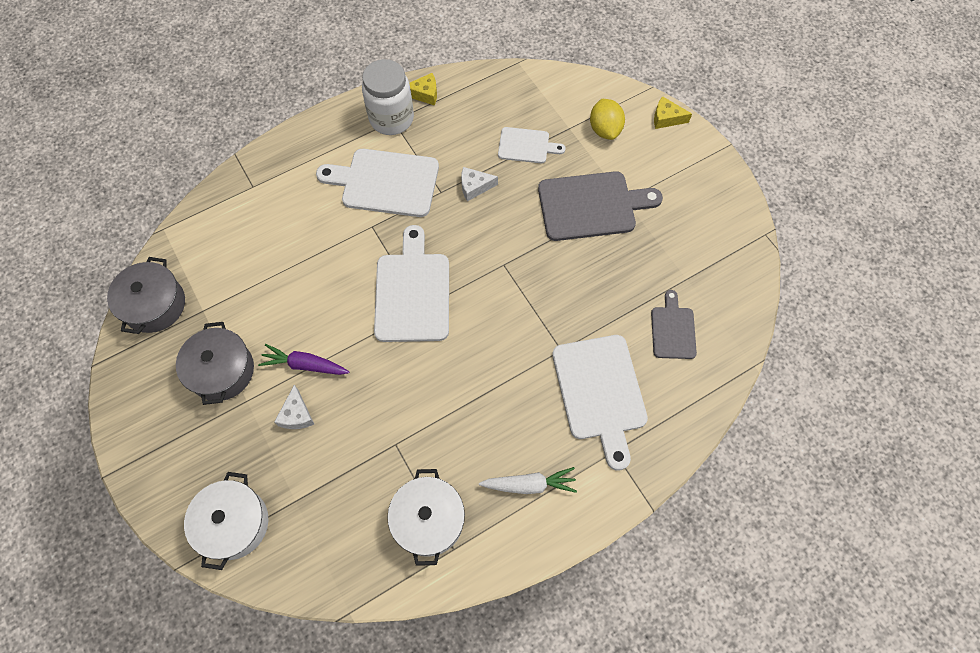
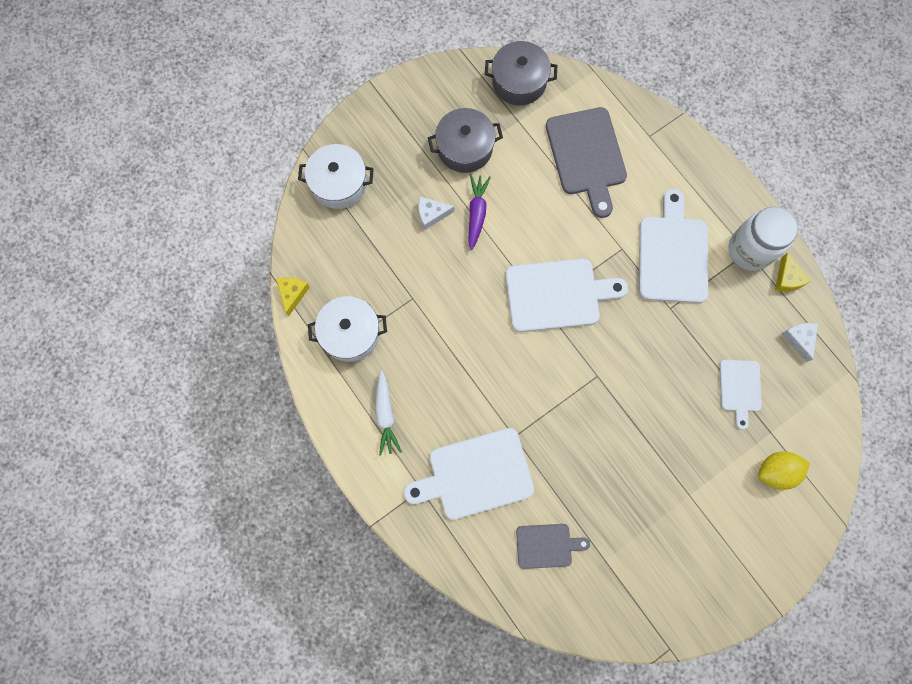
camera: 85 degrees right, 10 degrees up
white cheese [461,167,498,201] -> white cheese moved to [782,323,818,362]
grey cutting board [538,171,663,241] -> grey cutting board moved to [546,107,627,218]
yellow cheese [654,96,692,129] -> yellow cheese moved to [276,277,310,316]

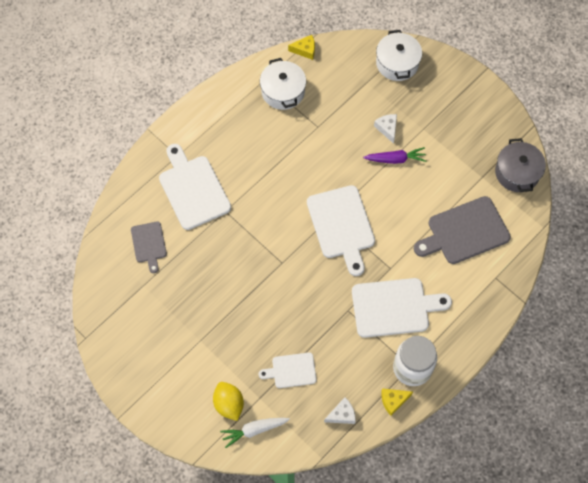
camera: 80 degrees right, 10 degrees down
white carrot [375,370,402,456] -> white carrot moved to [220,418,290,448]
grey pot [428,108,503,173] -> none

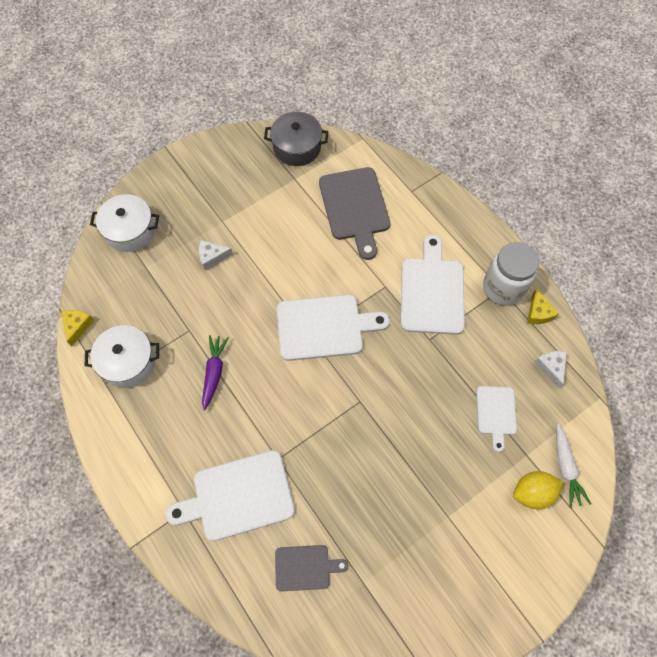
camera: 80 degrees left, 0 degrees up
purple carrot [363,147,427,164] -> purple carrot moved to [202,335,229,410]

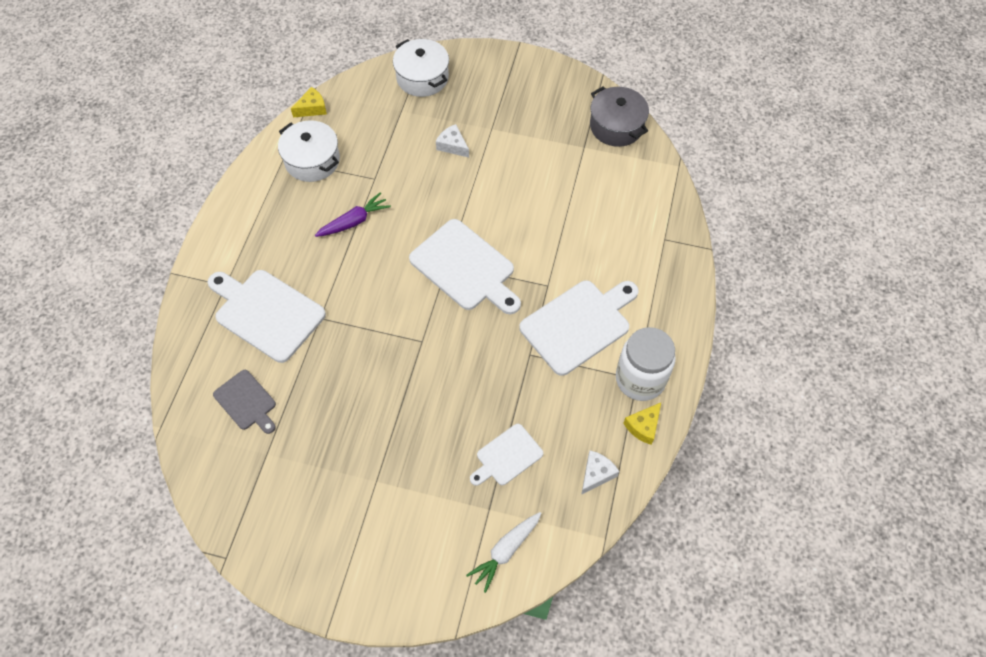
camera: 50 degrees right, 5 degrees down
grey cutting board [319,167,390,260] -> none
yellow lemon [513,471,563,509] -> none

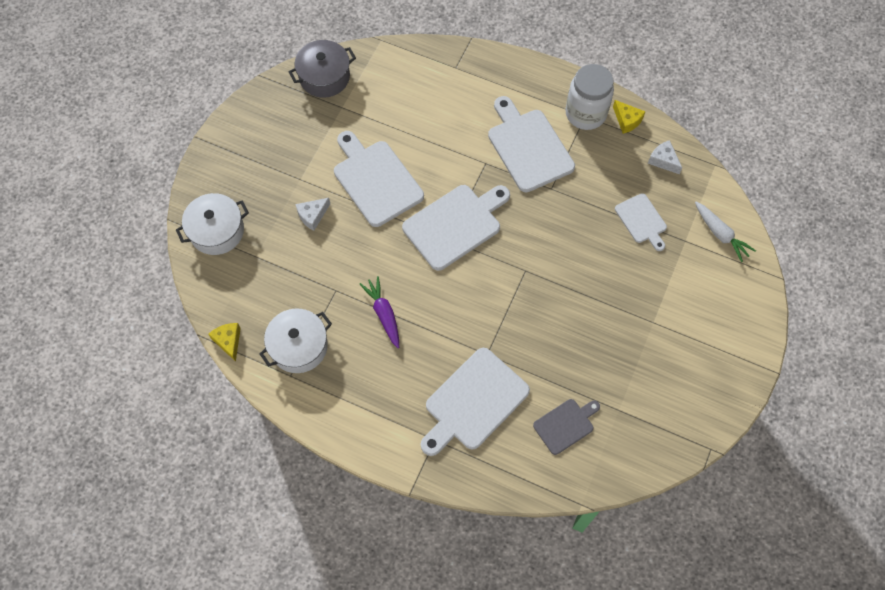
camera: 80 degrees left, 5 degrees up
none -> white cutting board [334,131,424,227]

